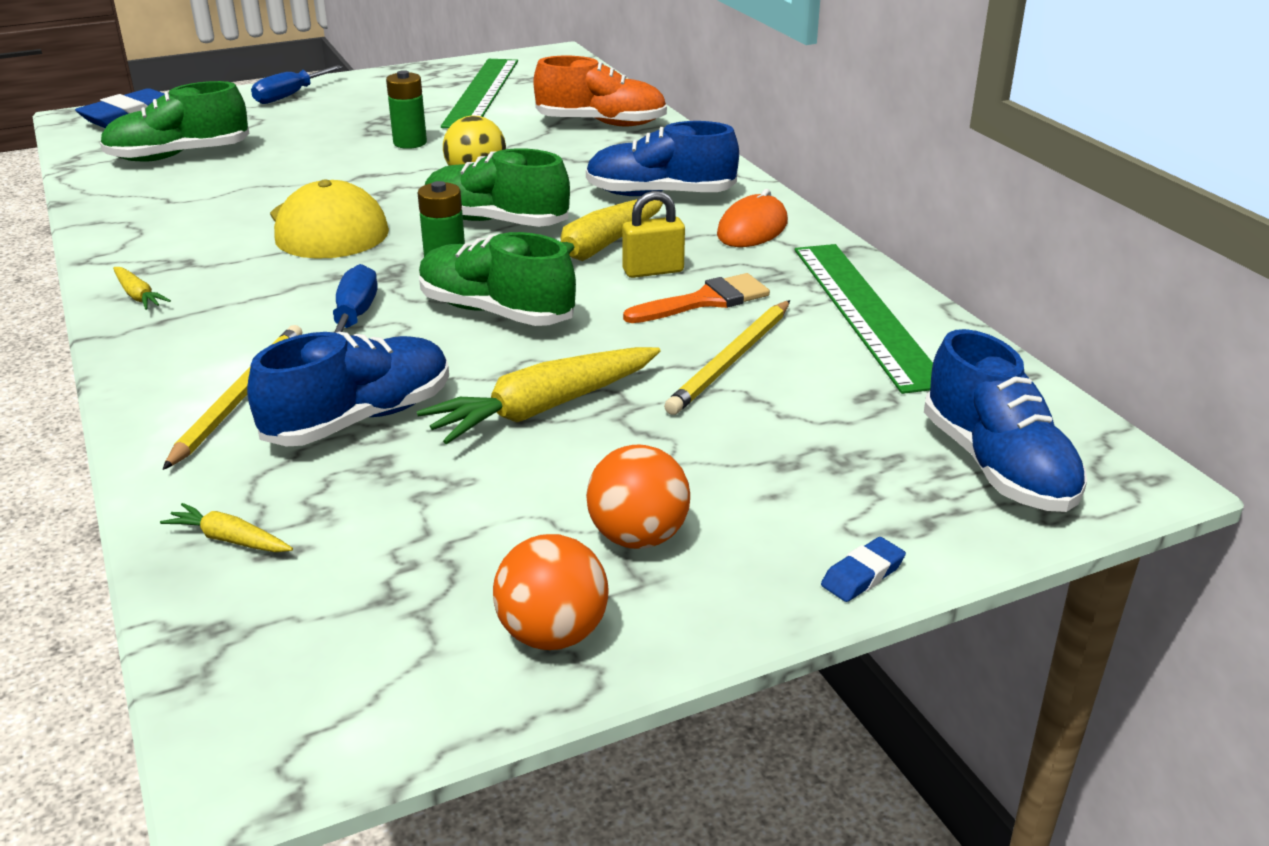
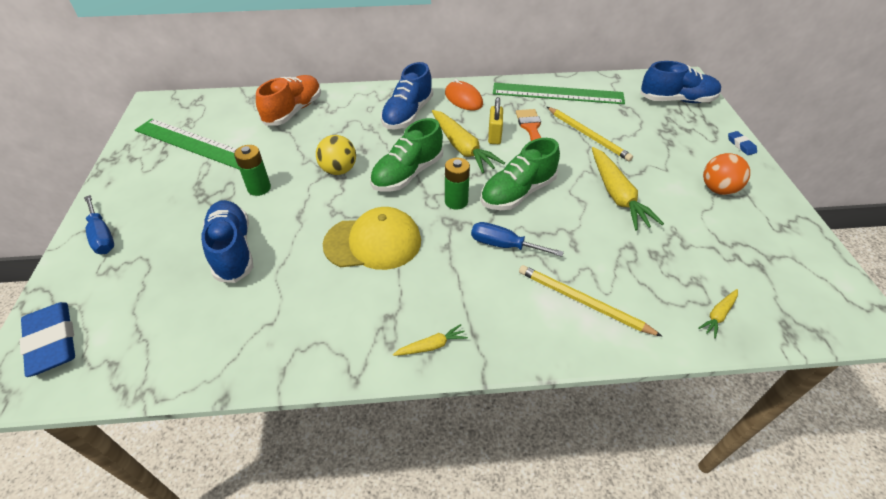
camera: 70 degrees left, 15 degrees up
green shoe [100,81,249,161] -> none
blue shoe [247,332,449,447] -> blue shoe moved to [201,200,253,283]
orange ball [493,534,609,650] -> none

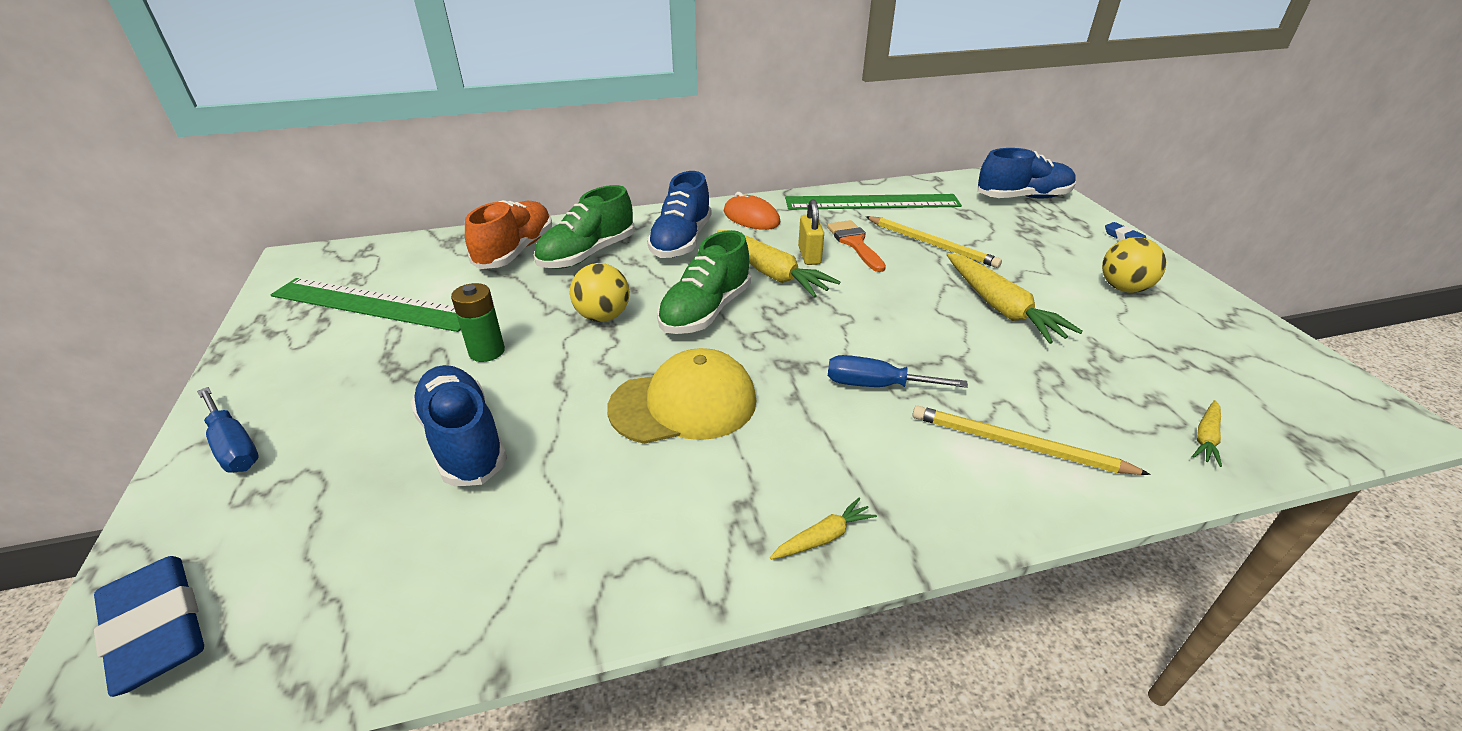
camera: 10 degrees left, 10 degrees down
green battery [445,158,470,210] -> none
green shoe [481,138,560,210] -> green shoe moved to [534,185,635,268]
orange ball [703,153,750,195] -> yellow ball [1102,237,1166,293]

